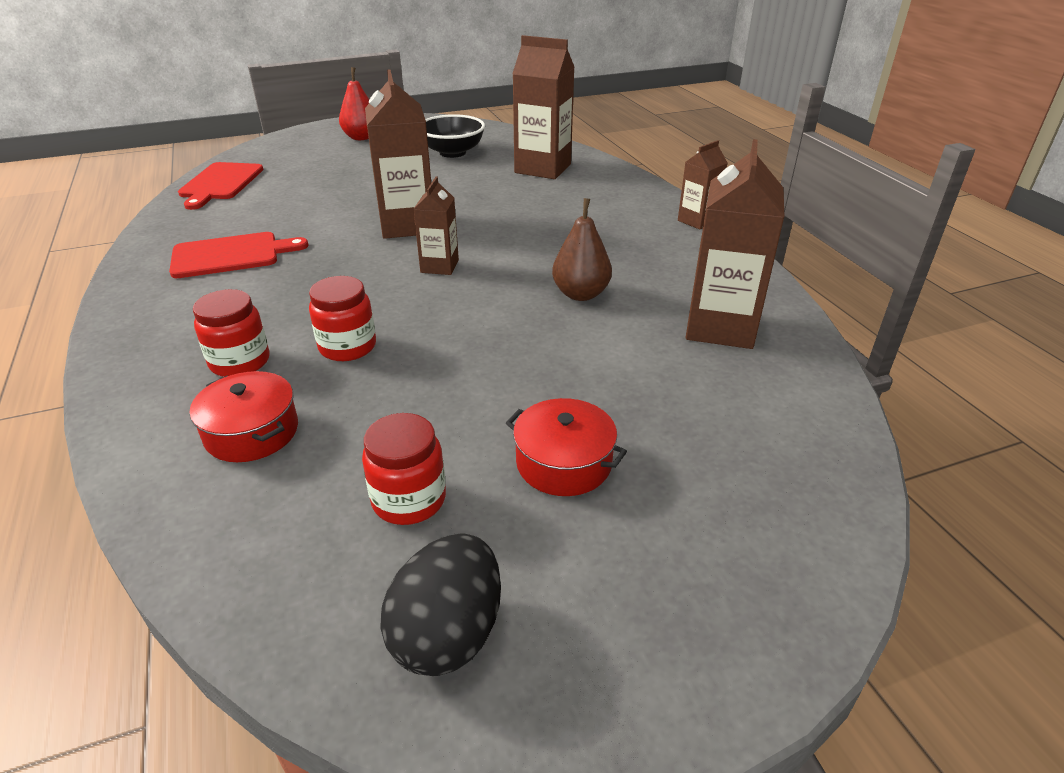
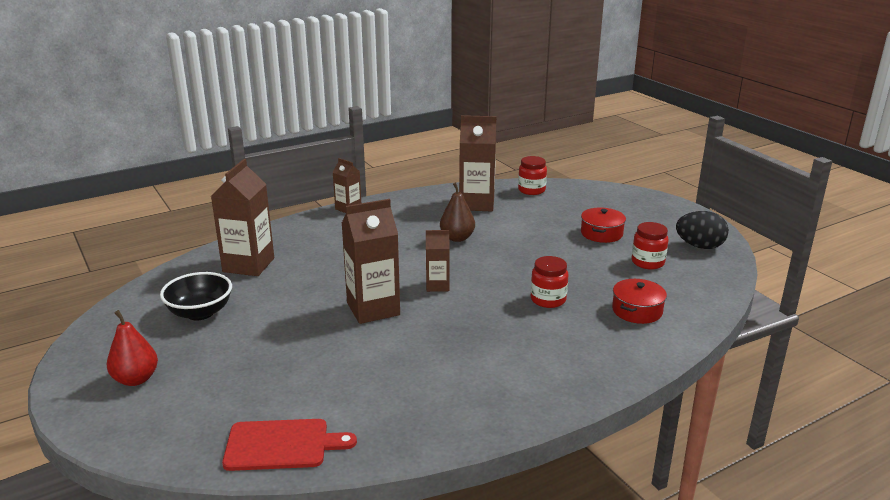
camera: 100 degrees left, 10 degrees down
red cutting board [169,232,308,278] -> none
red jar [193,289,270,377] -> red jar moved to [518,156,547,195]

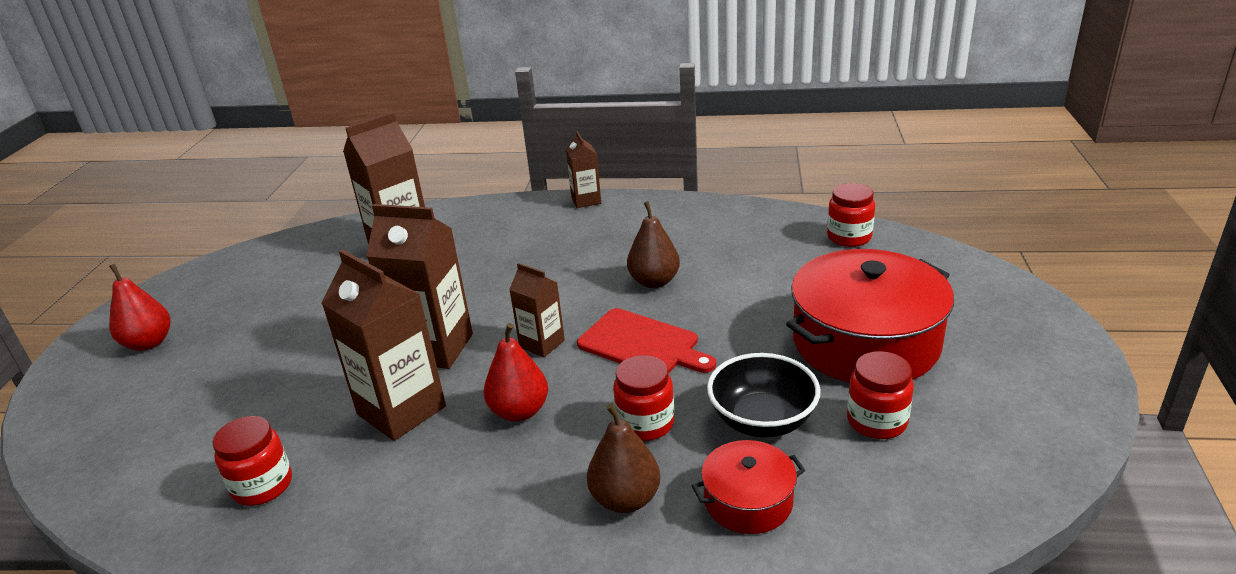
camera: 40 degrees right, 5 degrees up
black bowl [160,272,232,320] -> black bowl moved to [707,353,821,438]
red cutting board [222,419,357,471] -> red cutting board moved to [577,308,716,373]
brown carton [459,115,496,211] -> brown carton moved to [322,250,446,441]
red pot [581,208,626,243] -> red pot [786,249,954,383], size x2.01
black egg [676,211,729,249] -> none
none -> red jar [212,416,292,506]
none -> red pear [484,323,548,421]
none -> brown pear [587,403,661,513]

